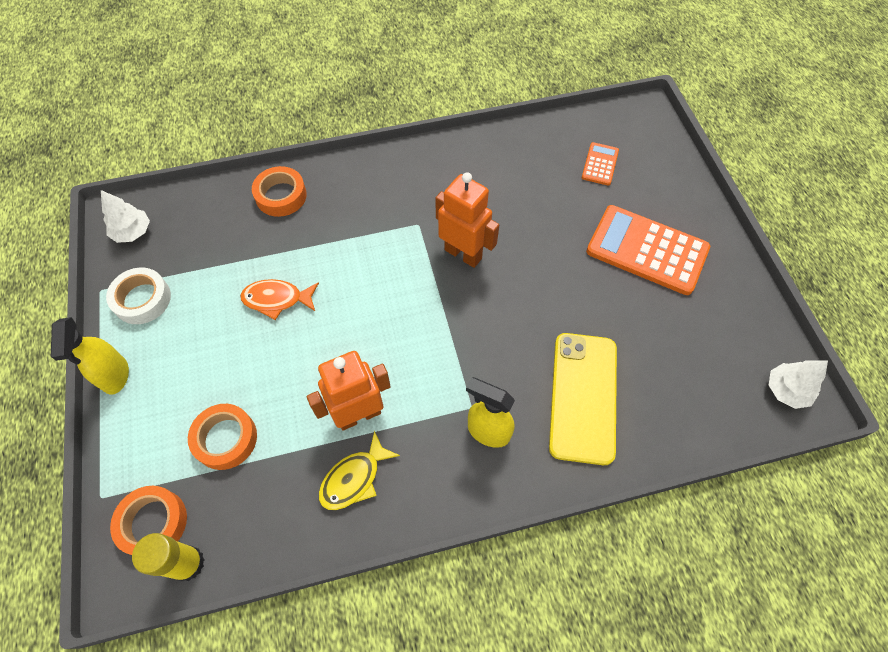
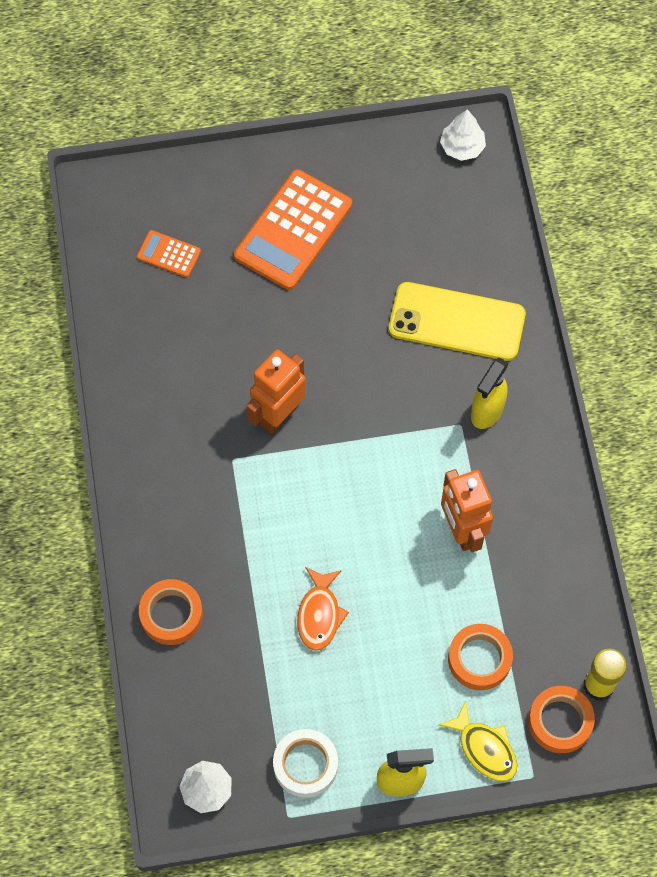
camera: 85 degrees left, 5 degrees up
yellow fish [319,431,400,510] -> yellow fish moved to [439,701,517,782]

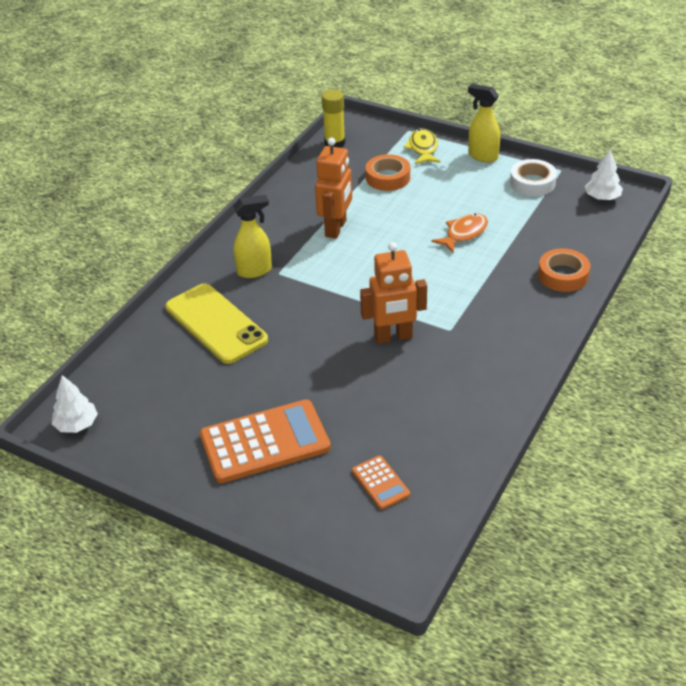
camera: 140 degrees left, 25 degrees down
orange tape [528,686,595,753] -> none

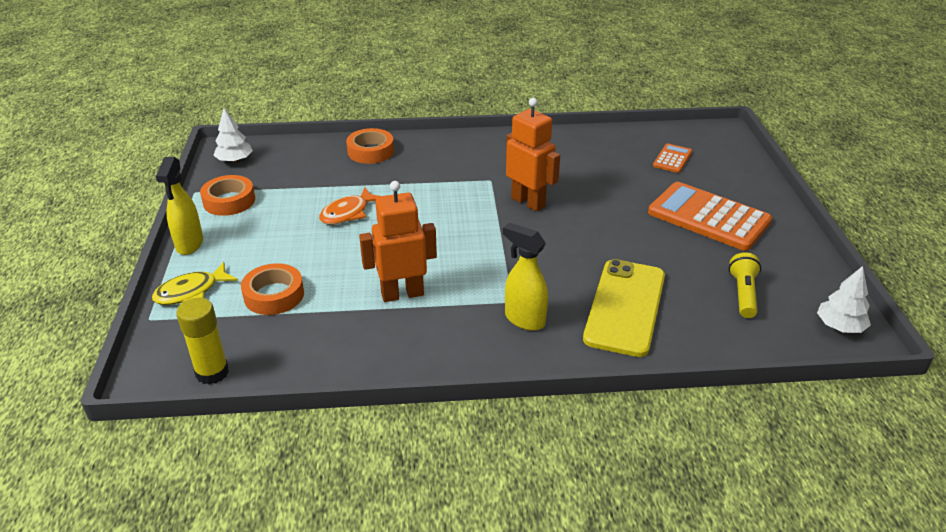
camera: 125 degrees left, 5 degrees down
orange fish [431,213,488,253] -> orange fish turned 60 degrees counterclockwise [319,187,380,224]
white tape [510,159,557,196] -> orange tape [200,175,255,216]
none -> yellow flashlight [729,252,761,318]

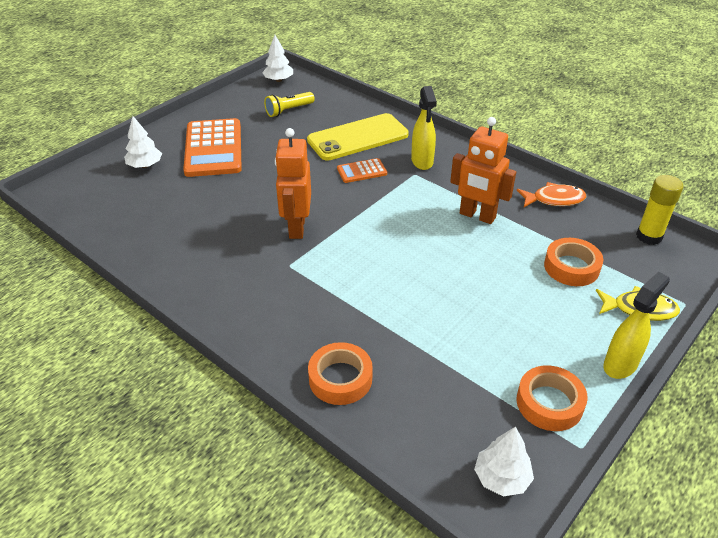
camera: 135 degrees left, 5 degrees up
orange fish [319,187,380,224] -> orange fish moved to [517,182,586,207]
orange calculator [653,143,692,173] -> orange calculator moved to [337,158,387,183]
none -> white tree [124,116,162,168]

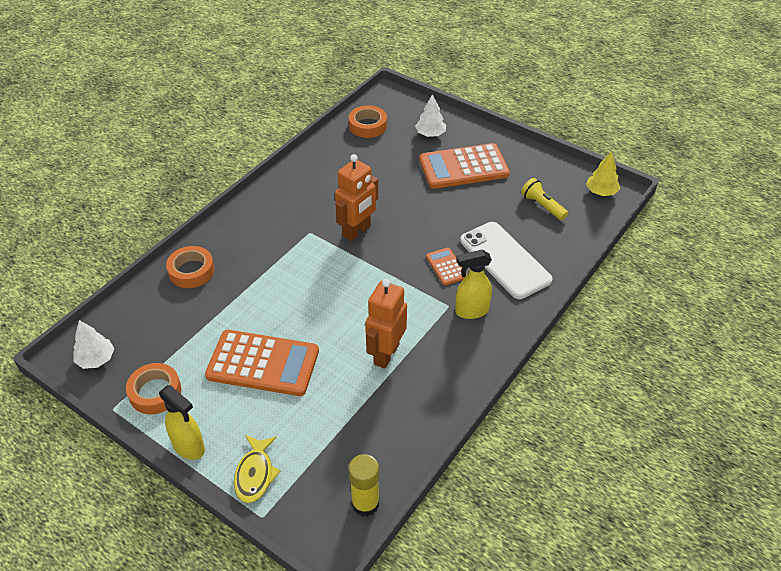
camera: 85 degrees right, 5 degrees up
white tree [262,35,293,82] -> yellow tree [586,152,620,196]
orange robot [275,128,311,239] -> orange robot turned 135 degrees clockwise [335,154,378,241]
yellow phone [307,113,409,161] -> white phone [460,222,553,299]
orange fish [517,182,586,207] -> none
orange tape [544,238,603,286] -> orange tape moved to [349,105,387,138]
none -> orange calculator [205,330,319,396]

